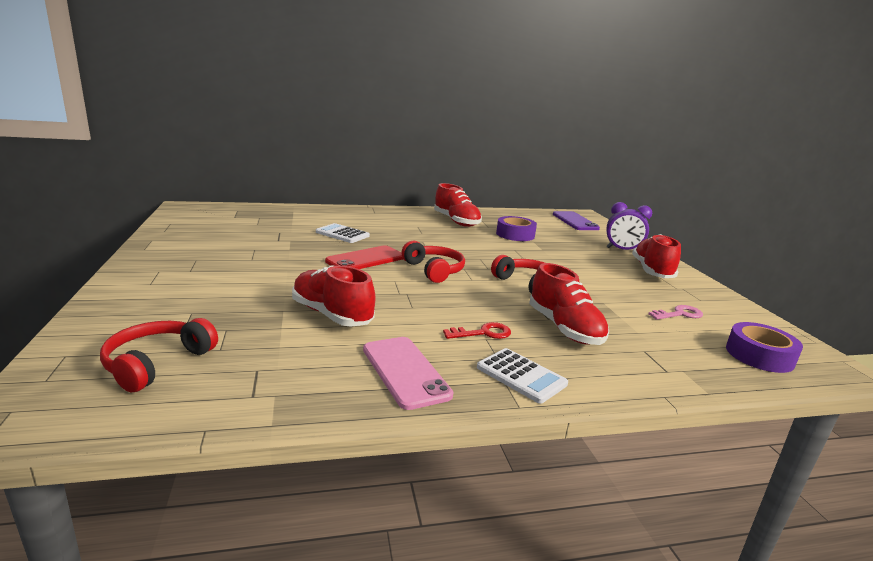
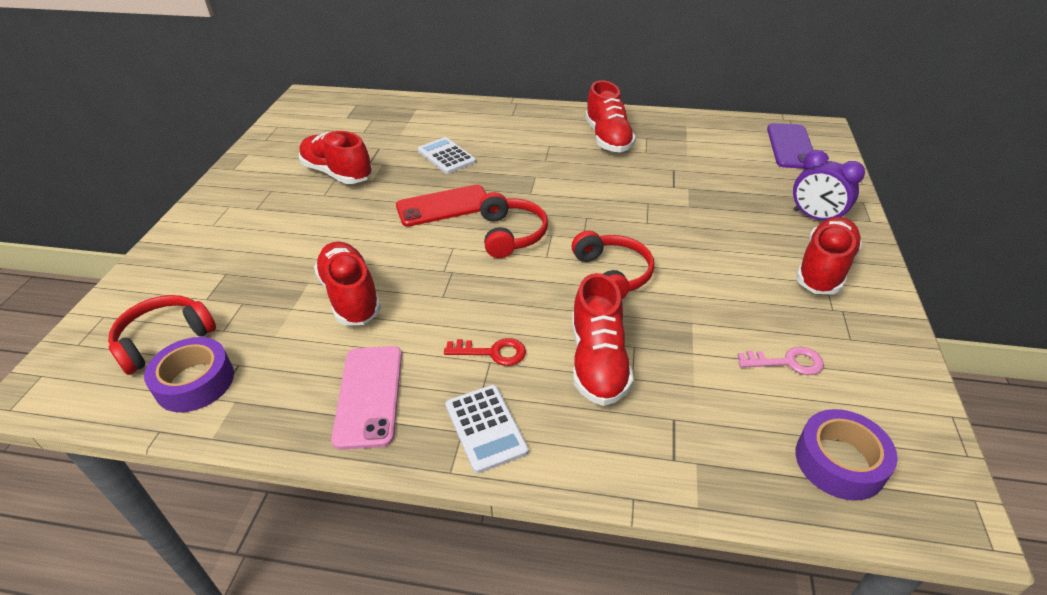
camera: 25 degrees right, 20 degrees up
purple tape [496,216,537,241] -> purple tape moved to [144,337,234,412]
none -> red shoe [299,131,373,184]

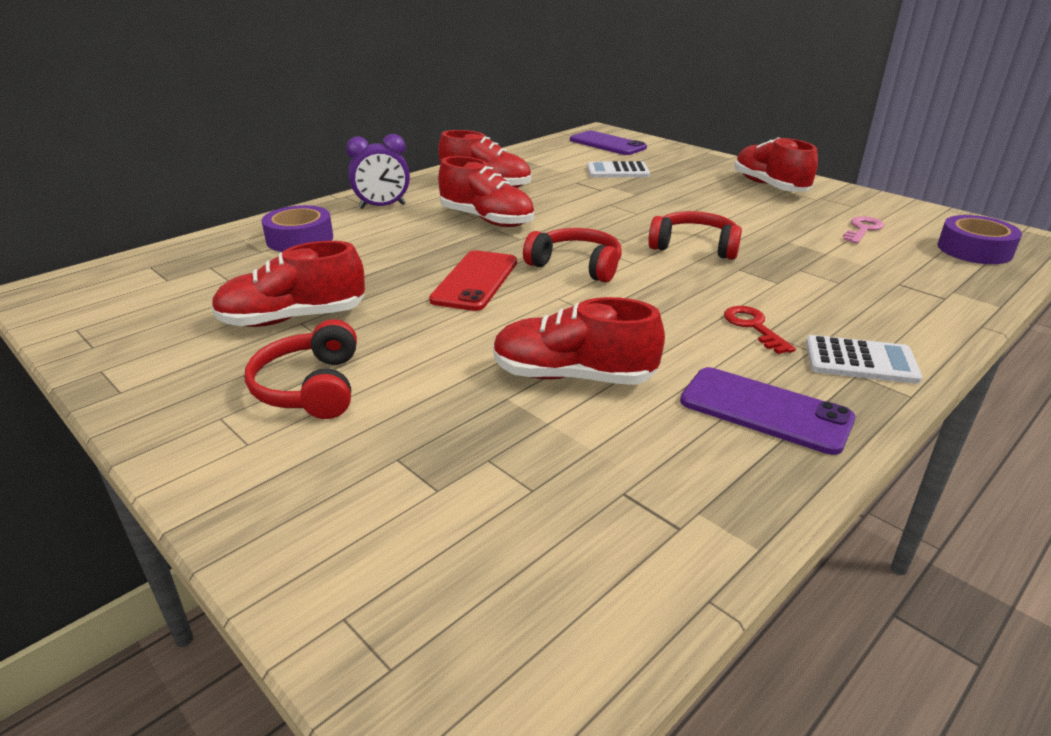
camera: 55 degrees left, 10 degrees down
red headphones [108,295,216,375] -> red headphones moved to [245,319,357,419]
purple tape [144,337,234,412] -> purple tape moved to [262,205,333,252]
pink phone [331,346,402,450] -> purple phone [680,367,855,455]
white calculator [418,137,476,174] -> white calculator moved to [587,161,650,178]
red key [444,338,526,366] -> red key turned 60 degrees counterclockwise [724,306,796,354]
red shoe [572,273,634,406] -> red shoe moved to [438,156,534,227]
purple clock [793,150,865,221] -> purple clock moved to [346,134,410,209]

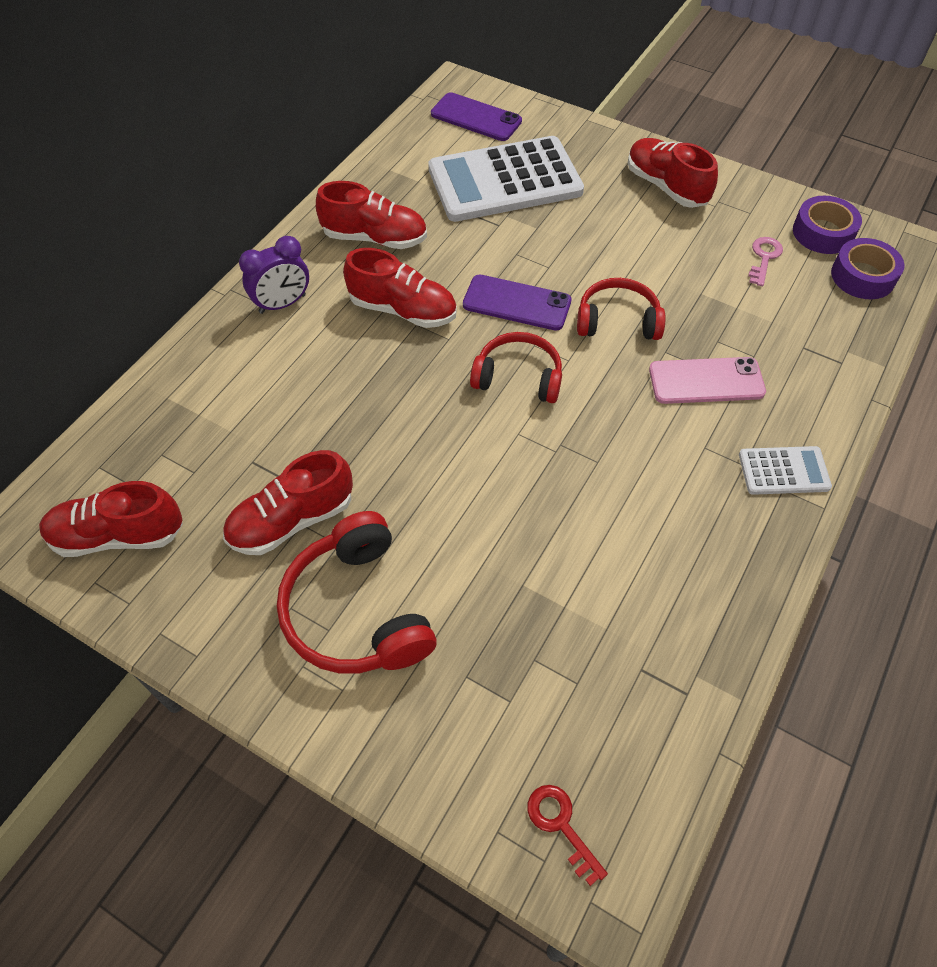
camera: 15 degrees left, 25 degrees up
red headphones [245,319,357,419] -> red headphones [277,511,437,674], size x1.50
purple tape [262,205,333,252] -> purple tape moved to [793,196,862,254]
red phone [429,250,517,311] -> none
red shoe [493,297,665,385] -> red shoe moved to [39,481,183,557]
white calculator [587,161,650,178] -> white calculator [428,136,584,222], size x2.15
purple phone [680,367,855,455] -> purple phone moved to [463,275,571,331]
red key [724,306,796,354] -> red key moved to [527,785,608,886]
none -> pink phone [649,357,766,404]

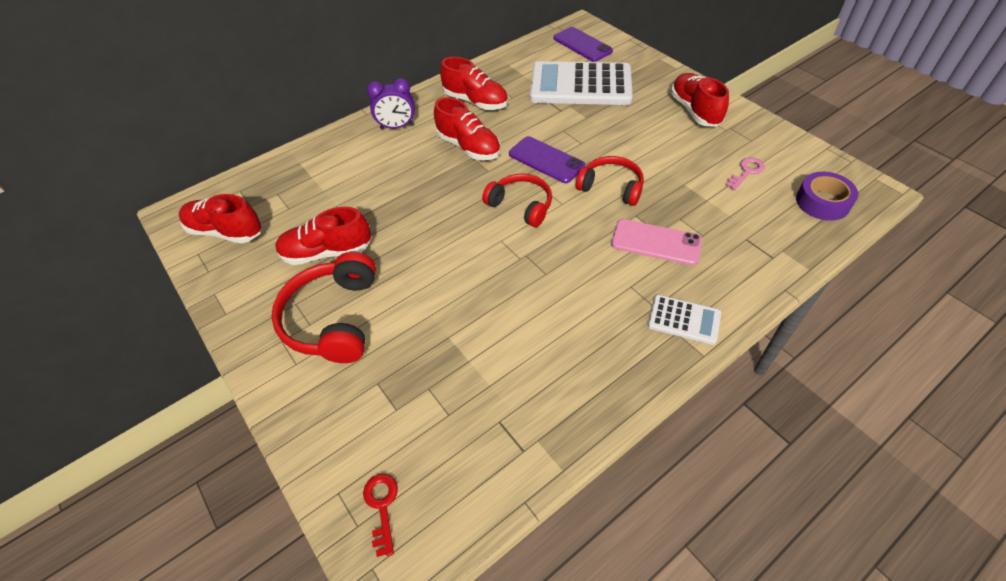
camera: 25 degrees right, 5 degrees down
purple tape [793,196,862,254] -> none

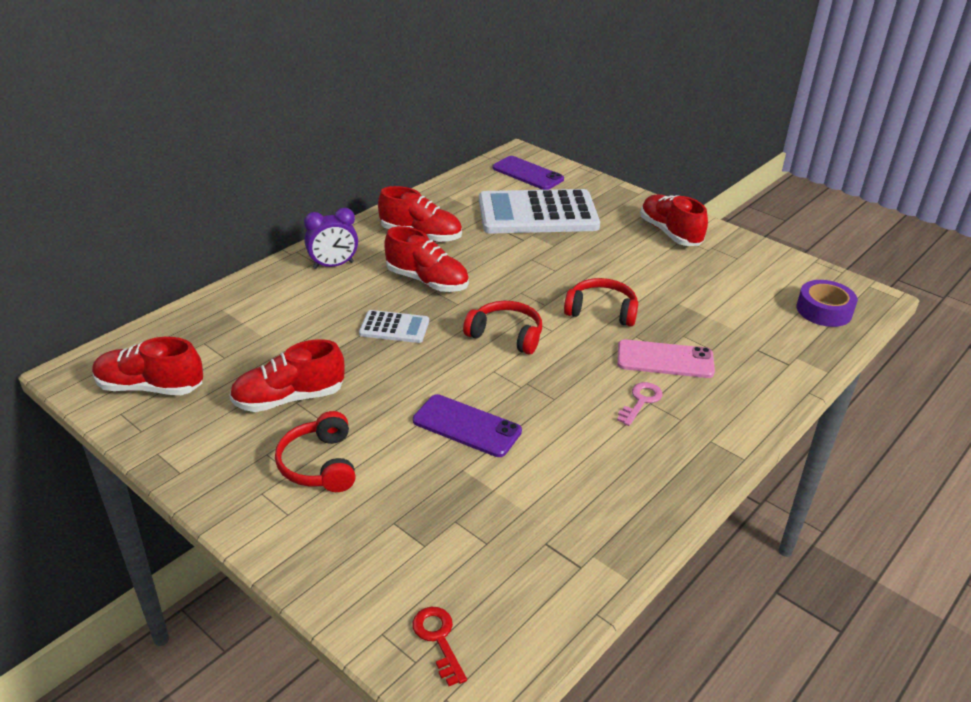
camera: 15 degrees left, 15 degrees down
red headphones [271,252,376,363] -> red headphones [275,411,356,492], size x0.67
purple phone [509,136,585,183] -> purple phone moved to [413,394,522,457]
white calculator [648,295,721,345] -> white calculator moved to [359,310,429,343]
pink key [726,157,765,190] -> pink key moved to [617,382,662,426]

